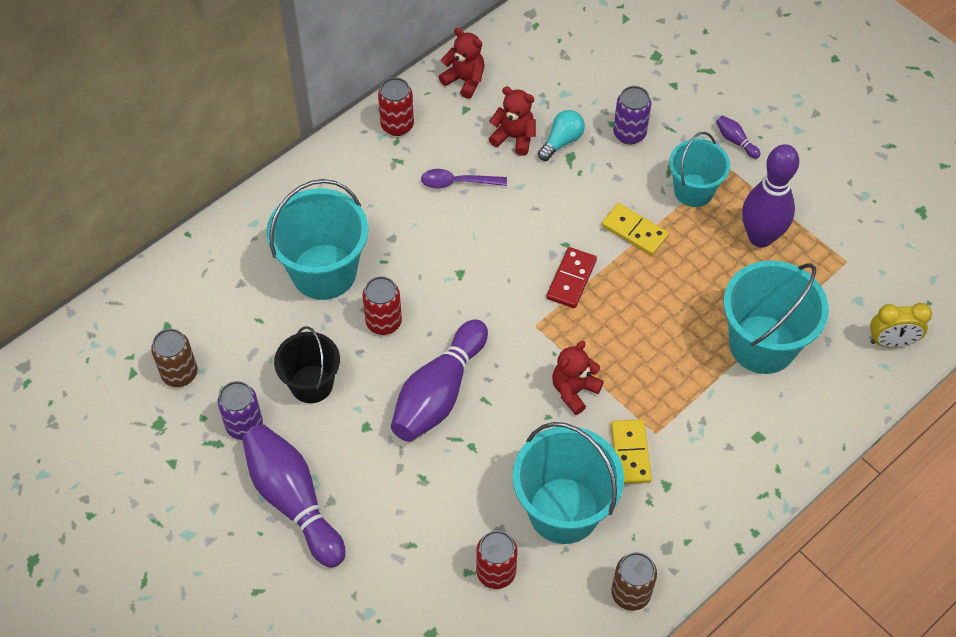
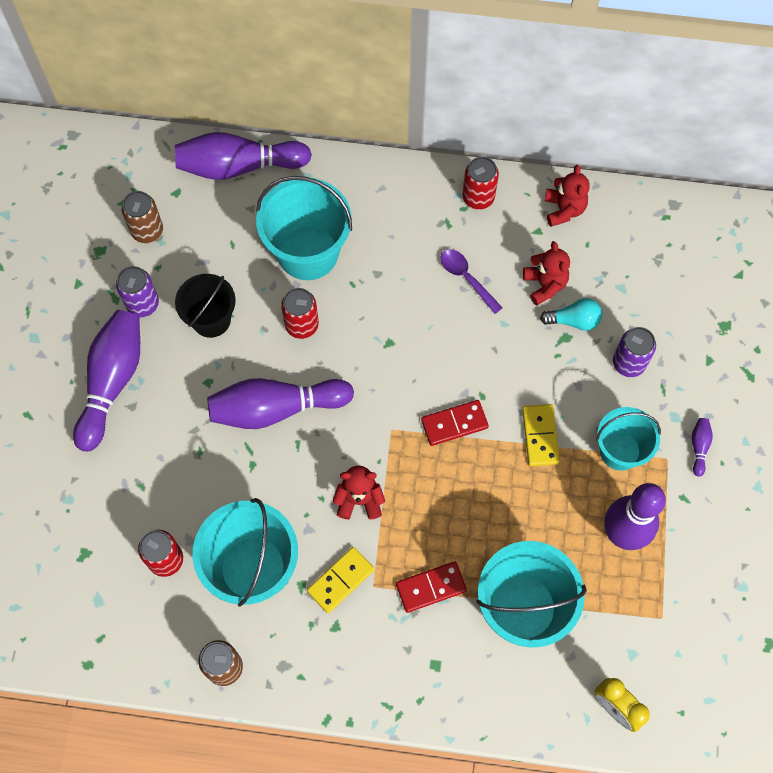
camera: 50 degrees right, 10 degrees up
none -> purple bowling pin [175,132,312,180]
none -> red domino [396,561,467,613]

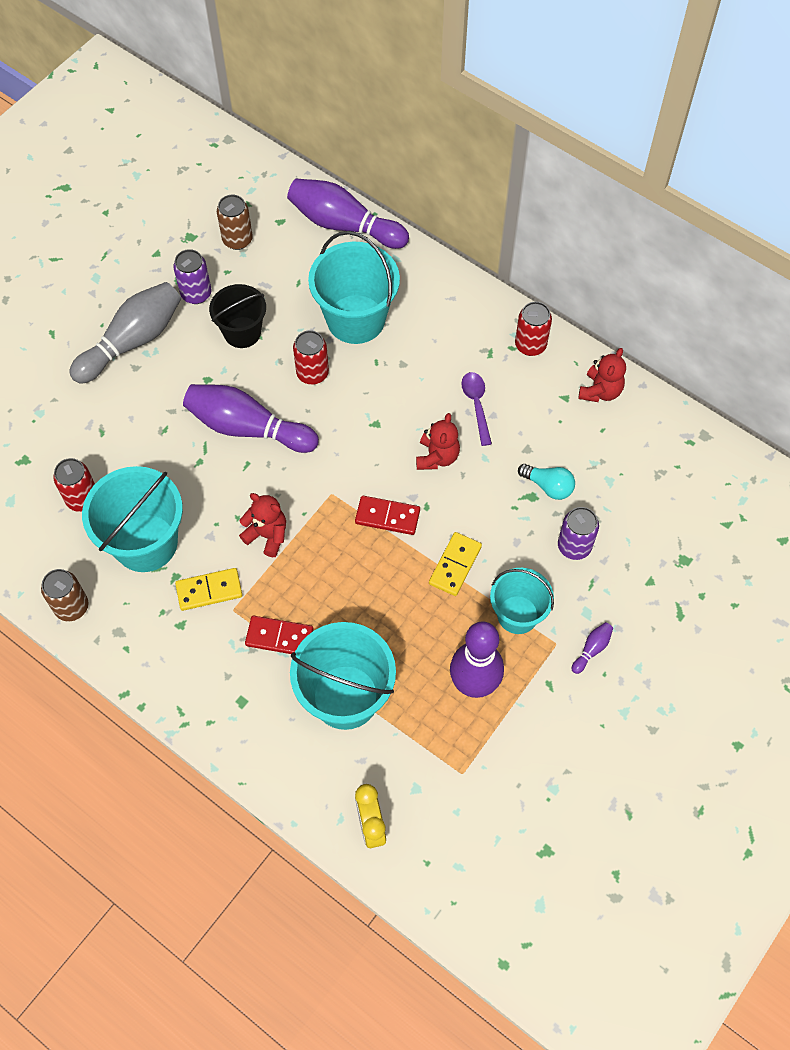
camera: 30 degrees right, 5 degrees down
purple bowling pin [73,310,140,451] -> grey bowling pin [69,282,181,384]
red teddy bear [523,241,570,306] -> red teddy bear moved to [416,413,460,470]

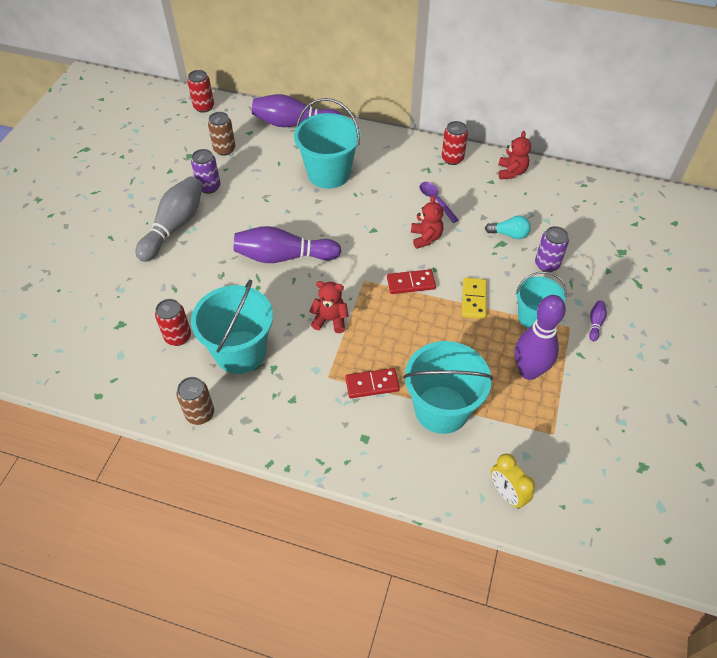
camera: 20 degrees left, 10 degrees down
yellow domino [175,568,242,611] -> none
black bucket [209,284,266,348] -> none
red can [293,330,329,385] -> red can moved to [187,70,214,113]

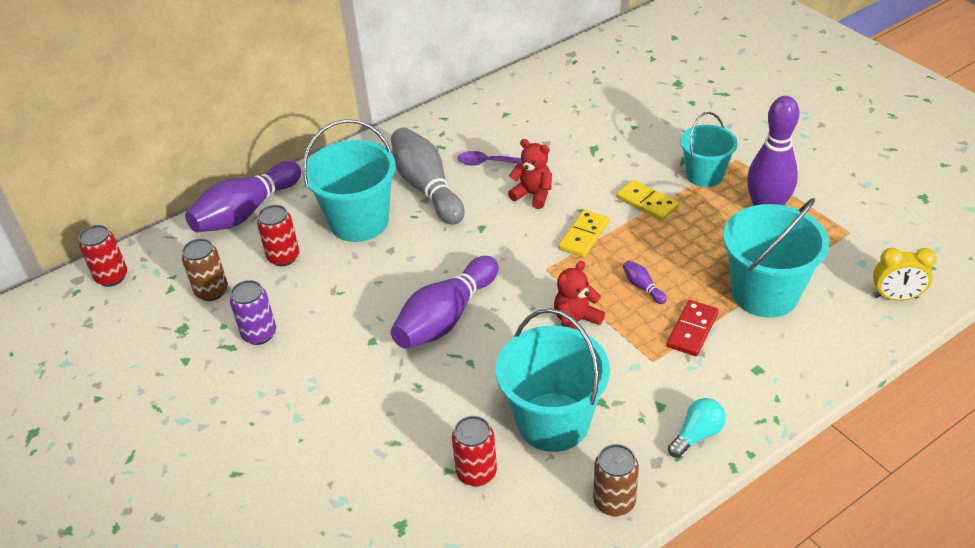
camera: 50 degrees left, 10 degrees down
grey bowling pin [135,176,203,262] -> grey bowling pin moved to [391,127,464,225]
red domino [387,269,436,294] -> yellow domino [558,210,609,257]
red can [442,121,468,165] -> red can moved to [257,205,299,266]
turquoise light bulb [485,216,531,239] -> turquoise light bulb moved to [668,398,726,458]
red teddy bear [498,131,531,180] -> none
purple can [535,226,569,272] -> none
purple bowling pin [589,301,607,341] -> purple bowling pin moved to [623,260,667,304]

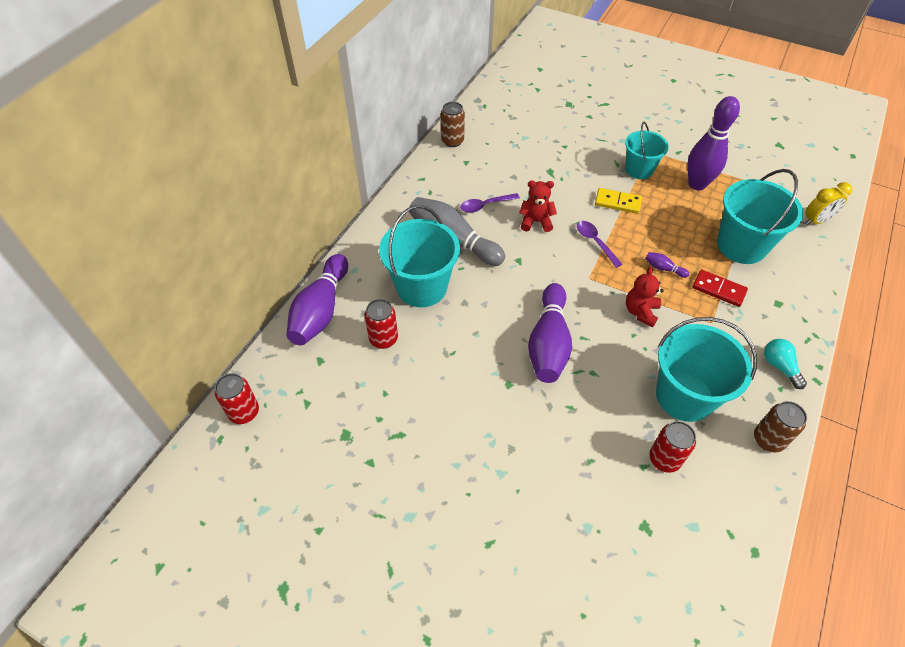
camera: 30 degrees left, 10 degrees up
brown can [182,238,228,301] -> brown can moved to [441,102,465,147]
purple can [230,280,276,345] -> none
yellow domino [558,210,609,257] -> purple spoon [577,221,623,268]
red domino [667,300,719,356] -> red domino turned 60 degrees counterclockwise [692,270,748,307]
turquoise light bulb [668,398,726,458] -> turquoise light bulb turned 45 degrees counterclockwise [764,339,807,389]

